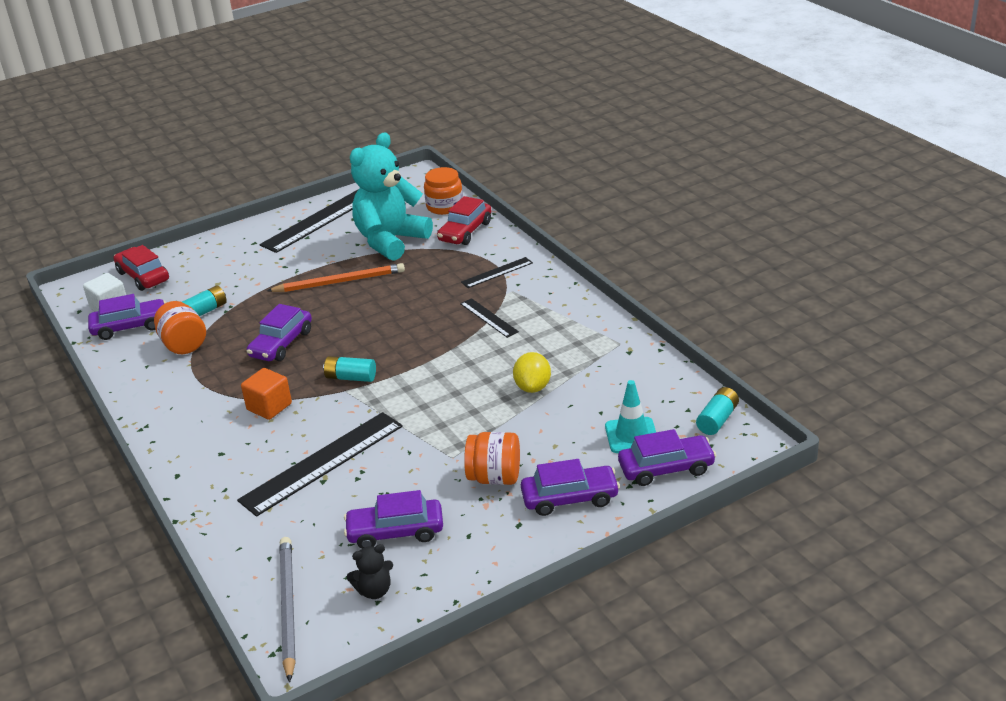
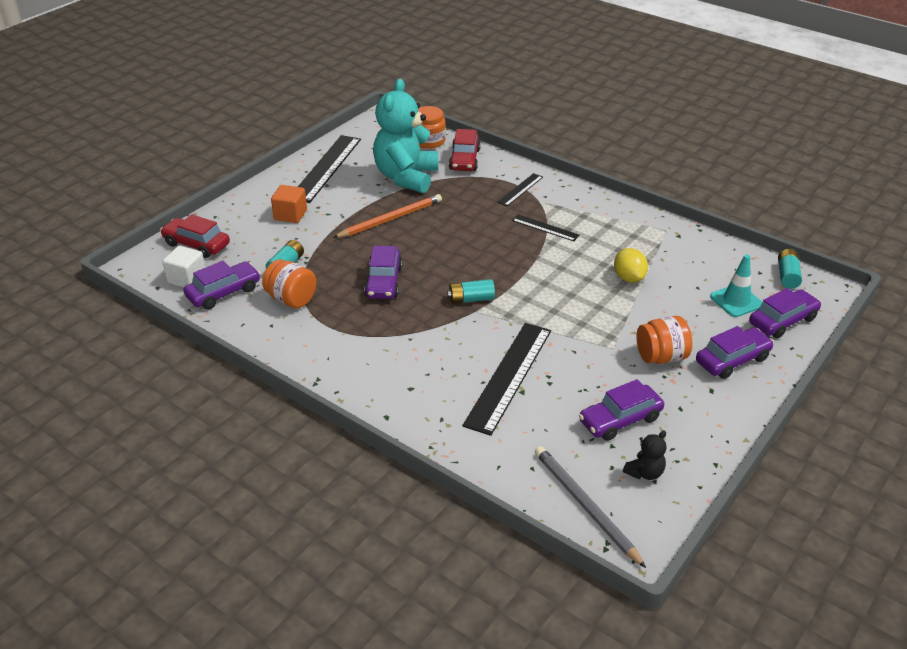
camera: 25 degrees left, 5 degrees up
orange cube [241,368,292,420] -> orange cube moved to [271,185,307,223]

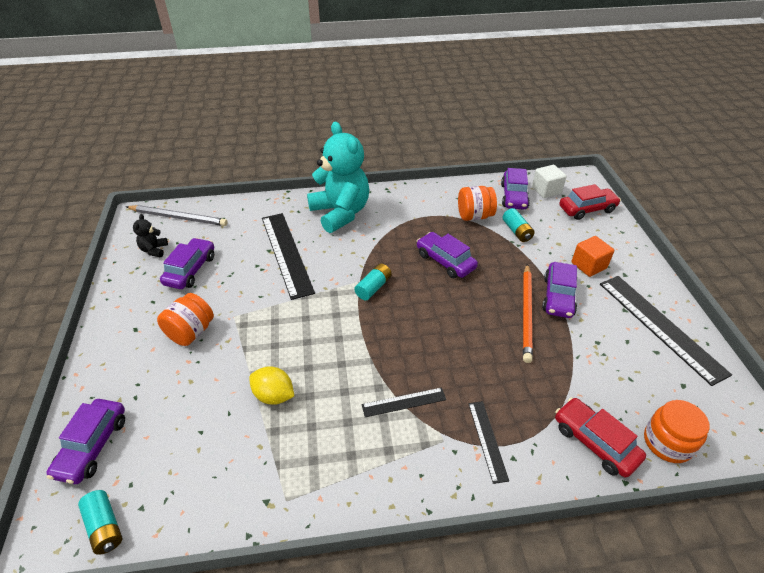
camera: 135 degrees right, 5 degrees up
turquoise teddy bear [373,79,438,193] -> turquoise teddy bear moved to [307,122,369,233]
purple car [696,326,774,379] -> purple car moved to [542,262,577,318]
turquoise traffic cone [710,255,763,317] -> none

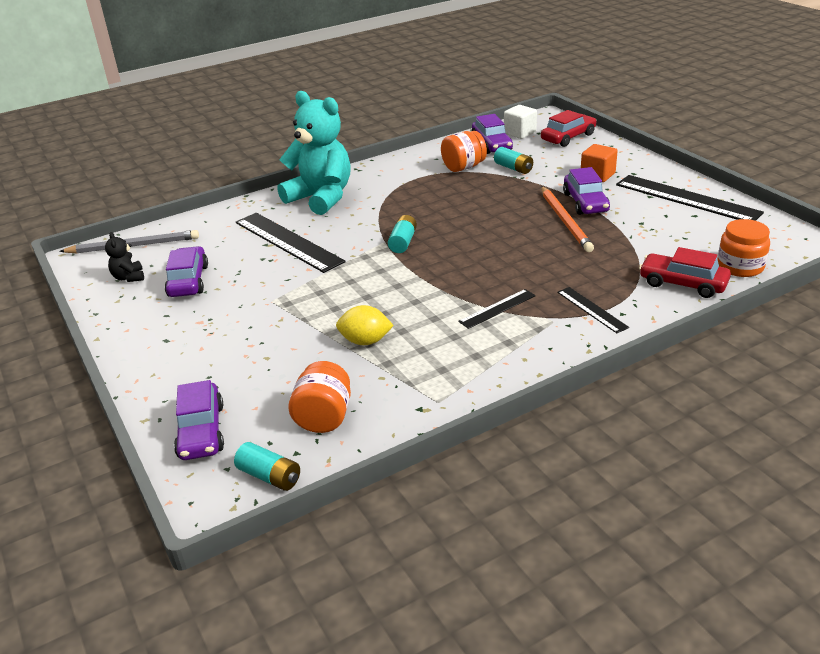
camera: 20 degrees left, 10 degrees down
orange jar [157,293,214,346] -> orange jar moved to [288,361,351,433]
purple car [416,232,478,278] -> none

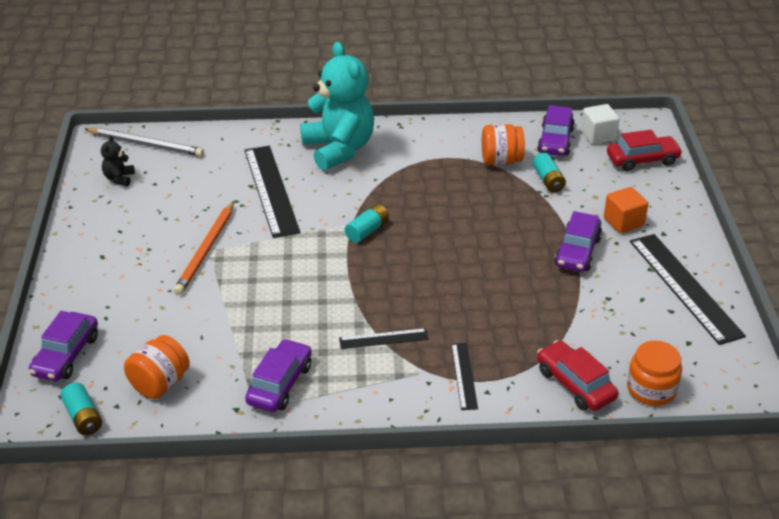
camera: 25 degrees right, 5 degrees up
purple car [165,246,208,297] -> purple car moved to [245,339,312,412]
yellow lemon [336,305,394,345] -> none
orange pencil [541,186,594,252] -> orange pencil moved to [174,201,234,295]

